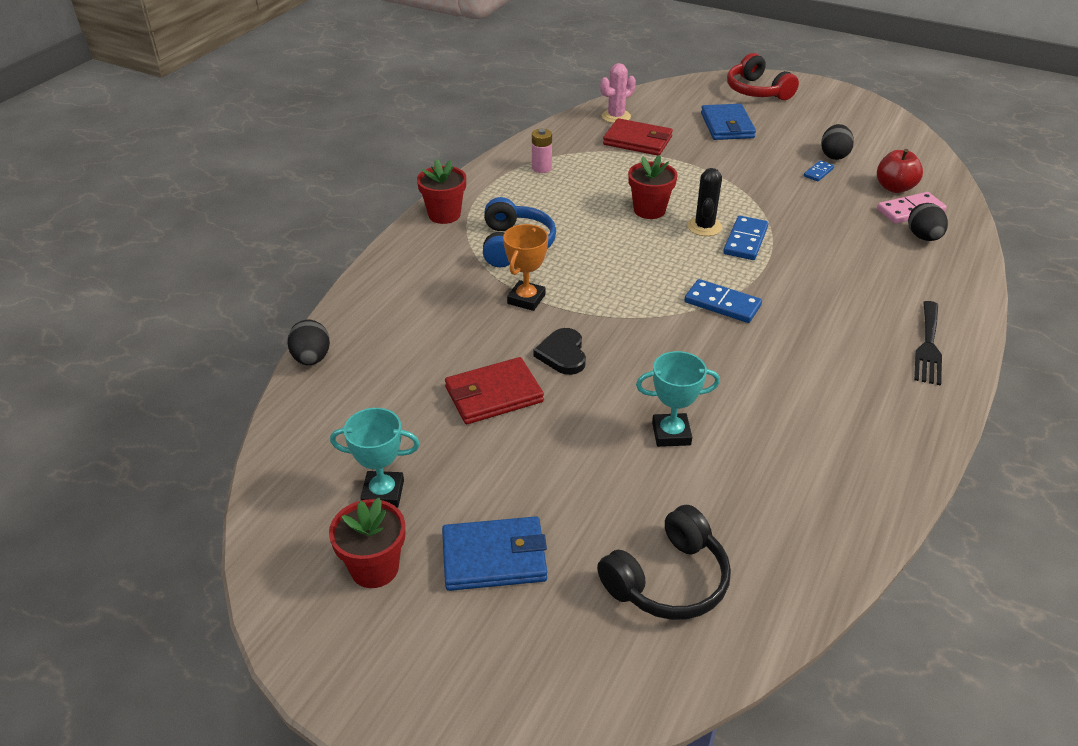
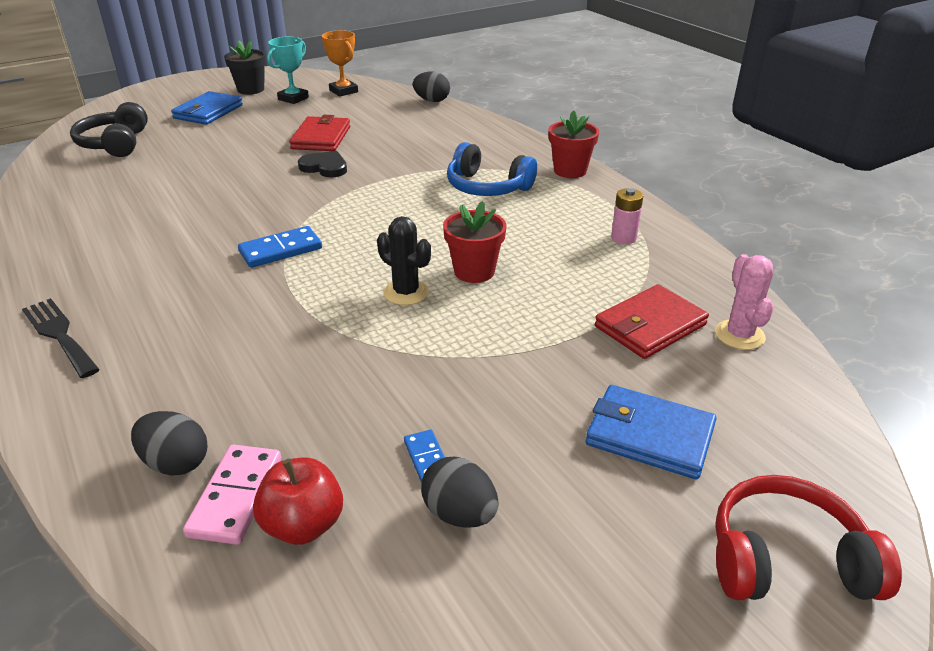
camera: 120 degrees right, 5 degrees down
red flower pot [329,498,405,588] -> black flower pot [224,40,266,95]
orange trophy [503,224,548,311] -> orange trophy moved to [322,30,358,97]
turquoise trophy [636,351,720,447] -> none
blue domino [723,216,769,260] -> none

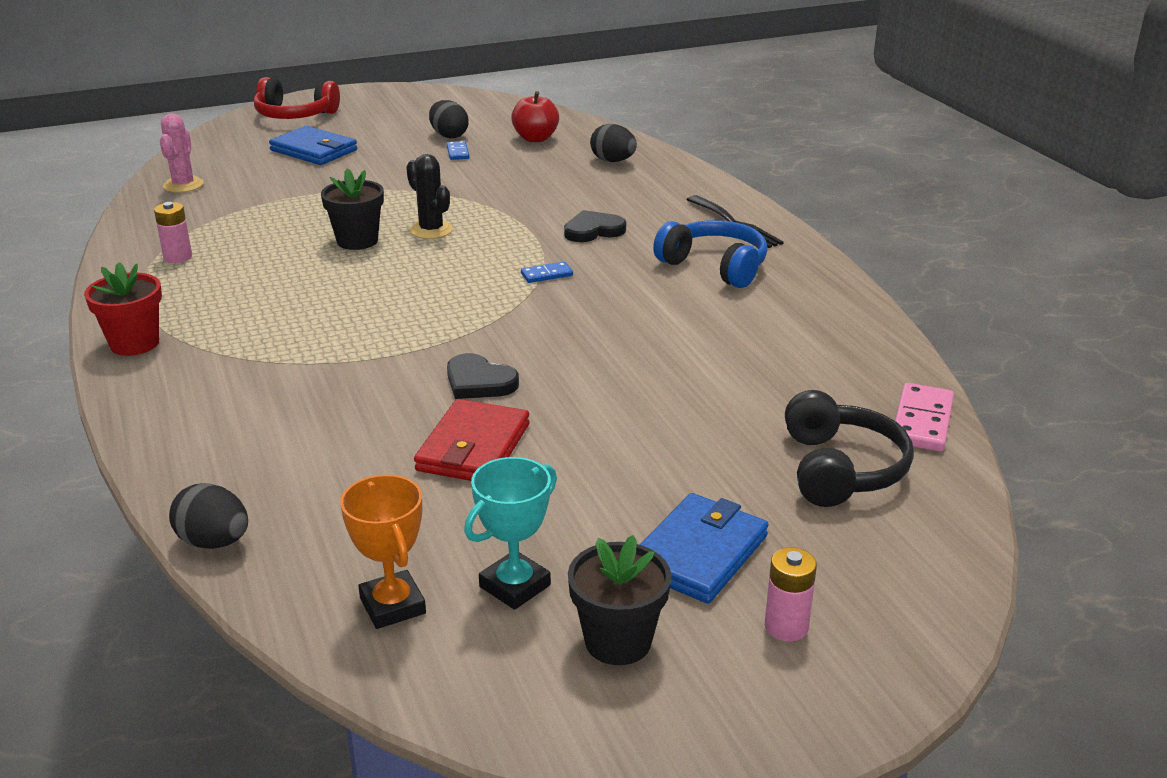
camera: 170 degrees left, 5 degrees down
pink domino [183,445,281,545] -> pink domino moved to [891,383,954,452]
blue domino [238,226,322,268] -> blue domino [521,262,573,283], size x0.58
red flower pot [443,201,507,283] -> black flower pot [321,168,384,250]
blue headphones [447,142,537,196] -> blue headphones moved to [653,220,767,288]
red wallet [595,284,709,359] -> none
none -> black heart [564,210,626,242]
none -> pink battery [765,547,817,642]

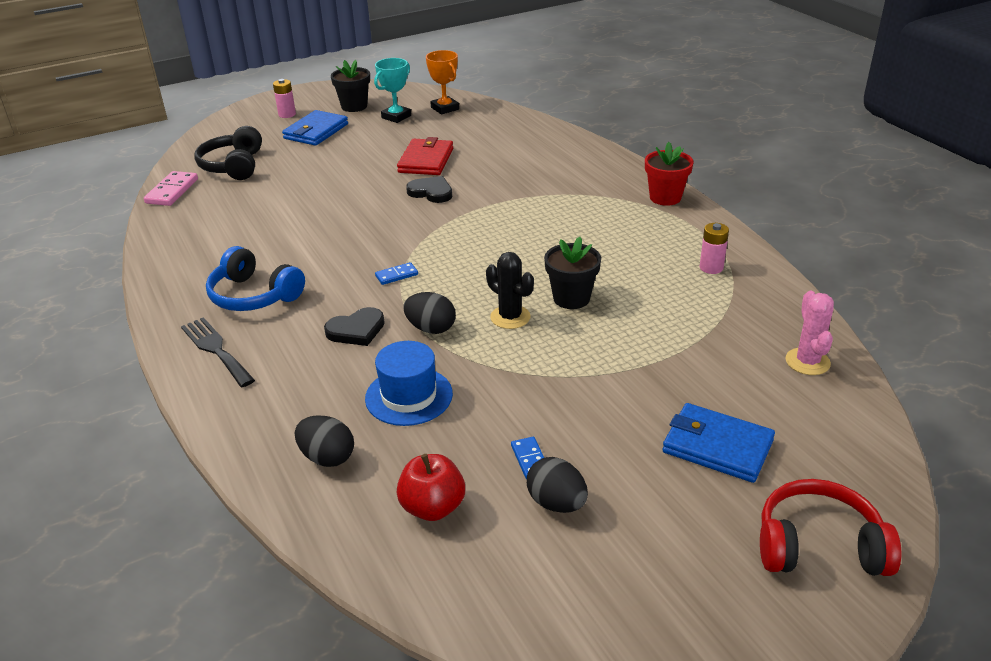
camera: 175 degrees right, 5 degrees up
black egg [169,483,248,549] -> black egg moved to [403,292,456,334]
none -> blue hat [365,341,453,426]

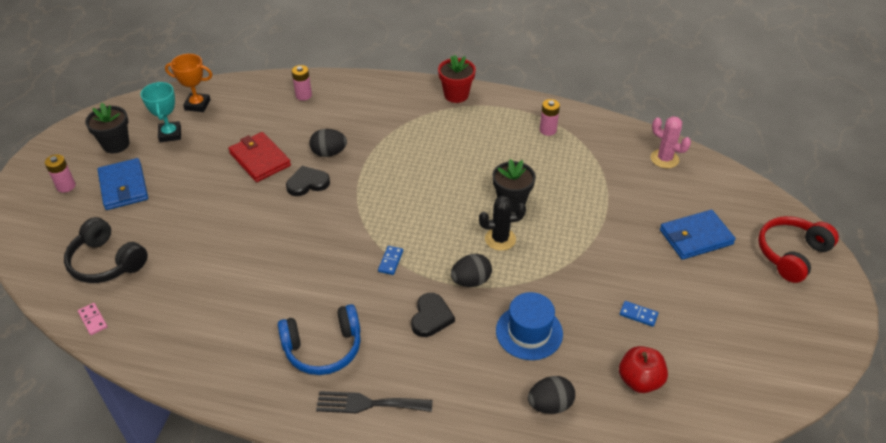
camera: 50 degrees left, 10 degrees up
pink domino [144,171,198,206] -> pink domino [78,303,107,335], size x0.58
black egg [527,457,588,513] -> black egg moved to [309,129,347,157]
none -> pink battery [292,65,312,101]

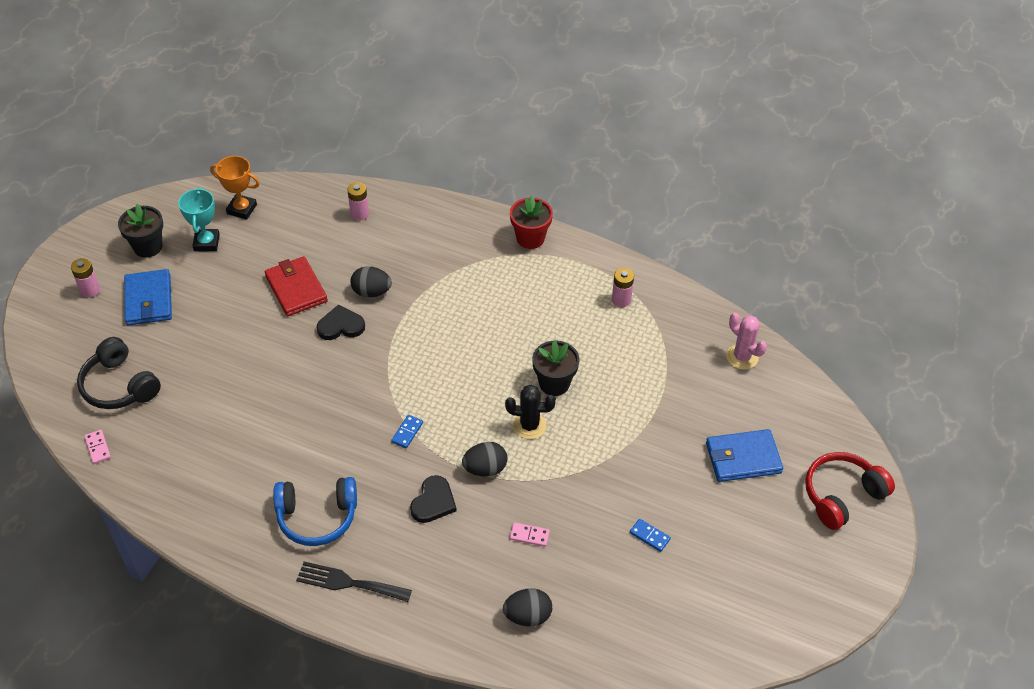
camera: 10 degrees right, 5 degrees up
blue hat [496,292,563,360] -> pink domino [510,522,550,547]
red apple [619,346,668,393] -> none

